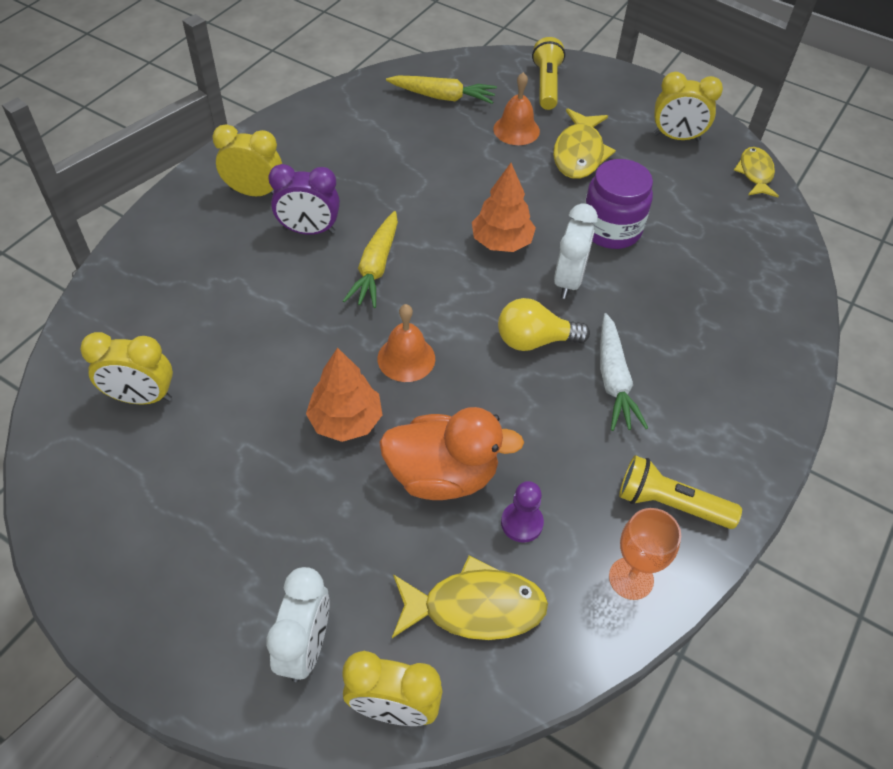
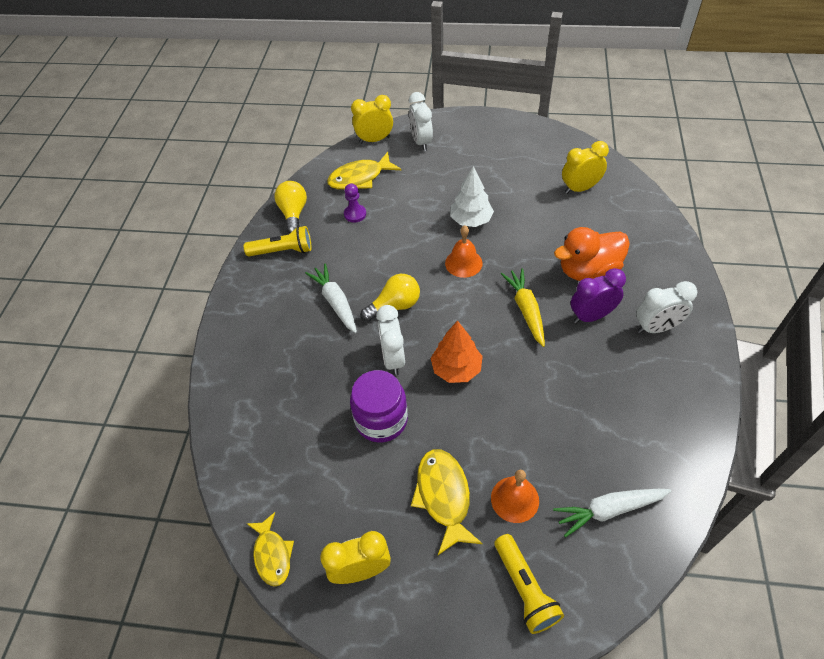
camera: 160 degrees right, 0 degrees up
yellow clock [212,124,282,196] -> white clock [636,281,697,333]
orange tree [306,348,382,442] -> white tree [450,166,494,227]
orange duck [379,407,524,500] -> orange duck moved to [554,227,630,281]
yellow carrot [386,76,497,104] -> white carrot [553,489,671,537]
orange goblet [609,508,681,600] -> yellow light bulb [275,181,307,233]

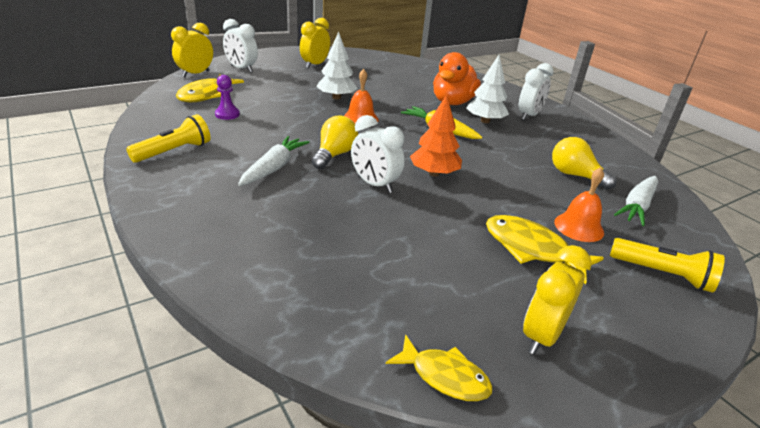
camera: 45 degrees left, 20 degrees down
yellow light bulb [275,181,307,233] -> yellow light bulb moved to [552,137,616,190]
white carrot [305,263,357,333] -> white carrot turned 90 degrees clockwise [238,136,310,186]
purple jar [350,370,408,442] -> none
yellow clock [562,141,609,194] -> yellow clock moved to [300,18,330,69]
purple clock [571,268,626,323] -> white tree [466,55,509,123]

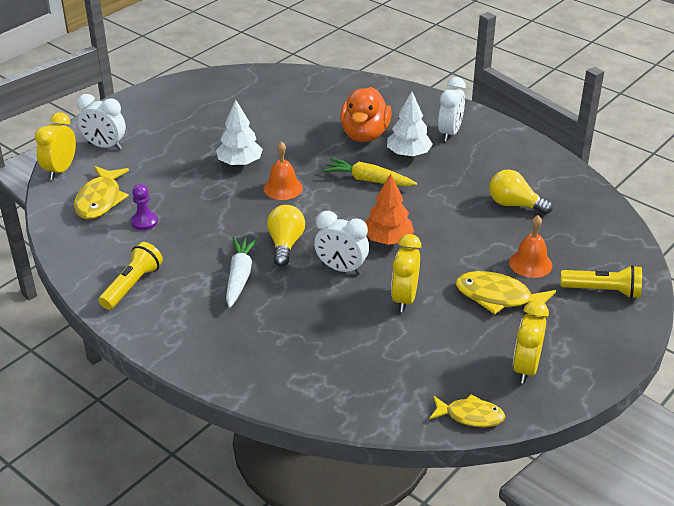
camera: 15 degrees left, 5 degrees up
yellow clock [300,18,330,69] -> yellow clock moved to [391,234,421,312]
white carrot [614,176,658,226] -> none

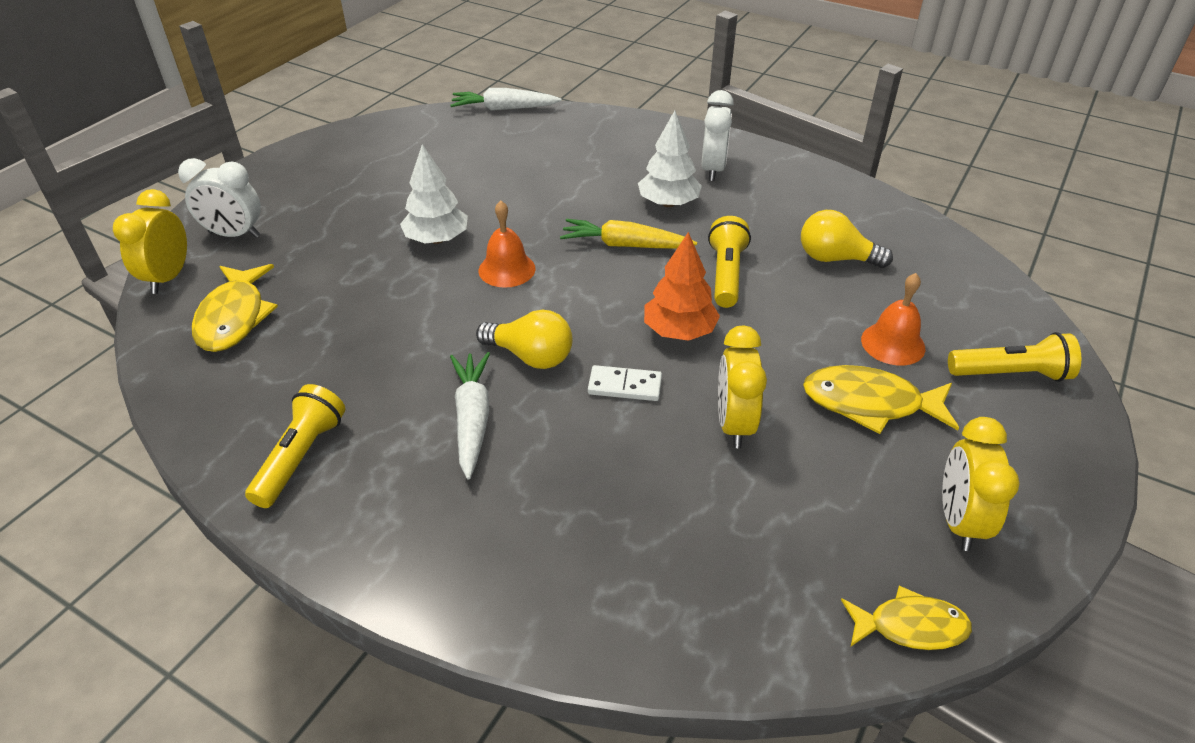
camera: 10 degrees left, 5 degrees up
purple pawn [131,184,158,230] -> none
yellow light bulb [267,205,305,267] -> yellow light bulb turned 120 degrees clockwise [476,310,573,369]
white clock [314,211,369,275] -> white domino [588,365,662,401]
orange duck [340,87,392,142] -> none
none -> white carrot [450,88,561,111]
none -> yellow flashlight [708,216,751,308]

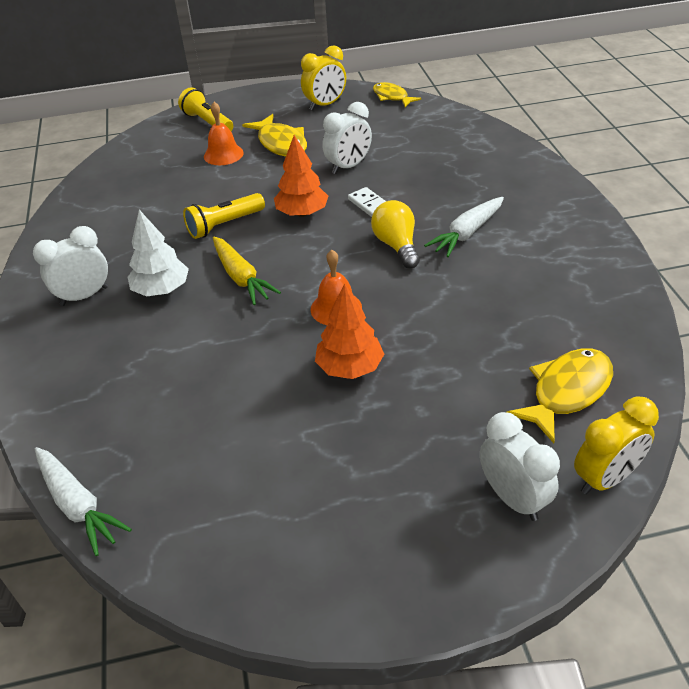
camera: 130 degrees left, 0 degrees up
yellow flashlight [245,384,345,508] -> none
white tree [400,144,468,244] -> orange tree [315,284,384,379]
yellow clock [718,326,767,448] -> white clock [322,102,372,174]
yellow light bulb [801,210,893,268] -> none

